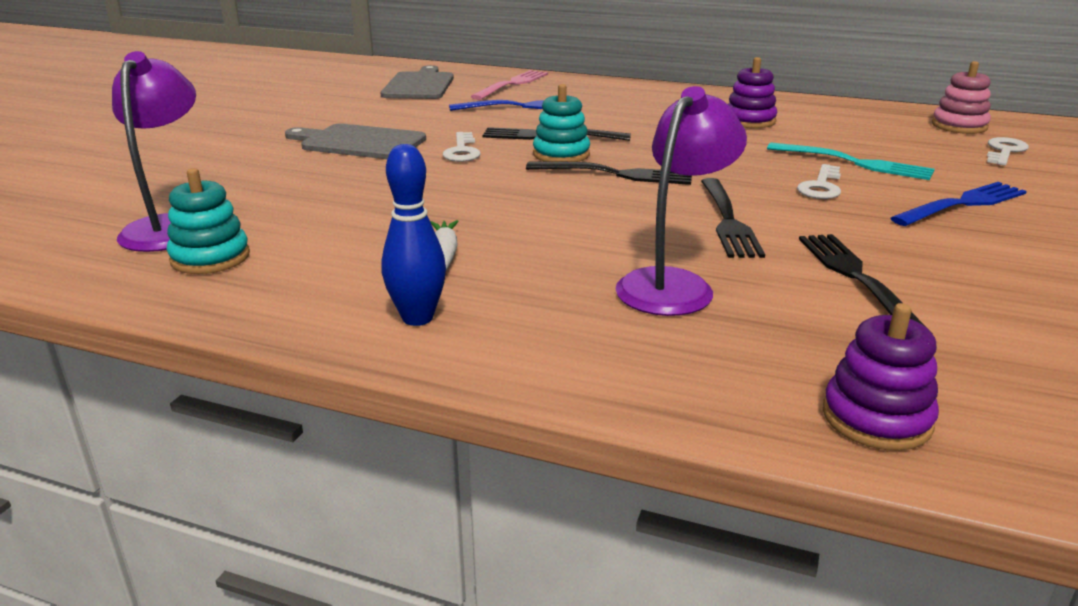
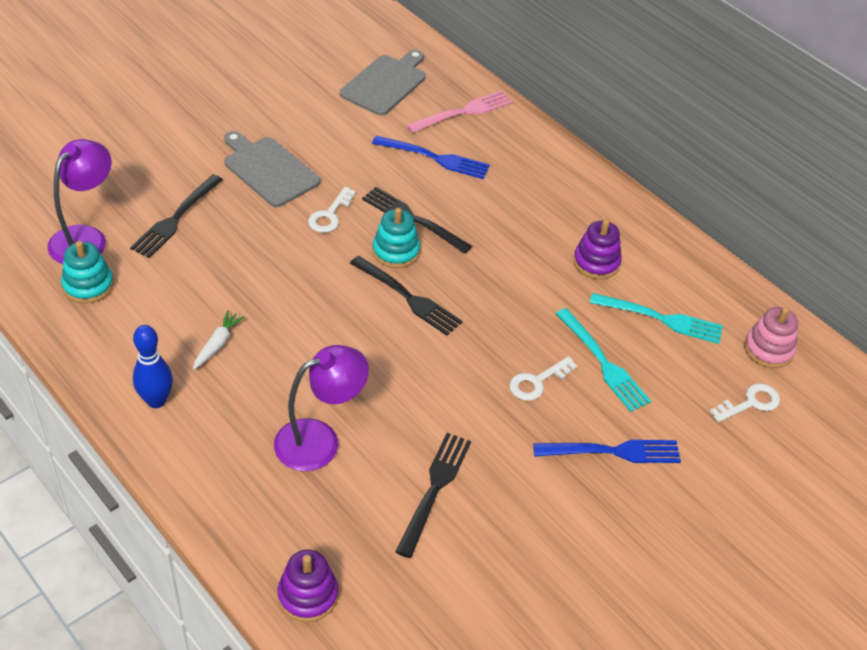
camera: 25 degrees right, 20 degrees up
black fork [701,178,765,258] -> black fork moved to [130,174,223,258]
none -> turquoise fork [590,293,723,344]

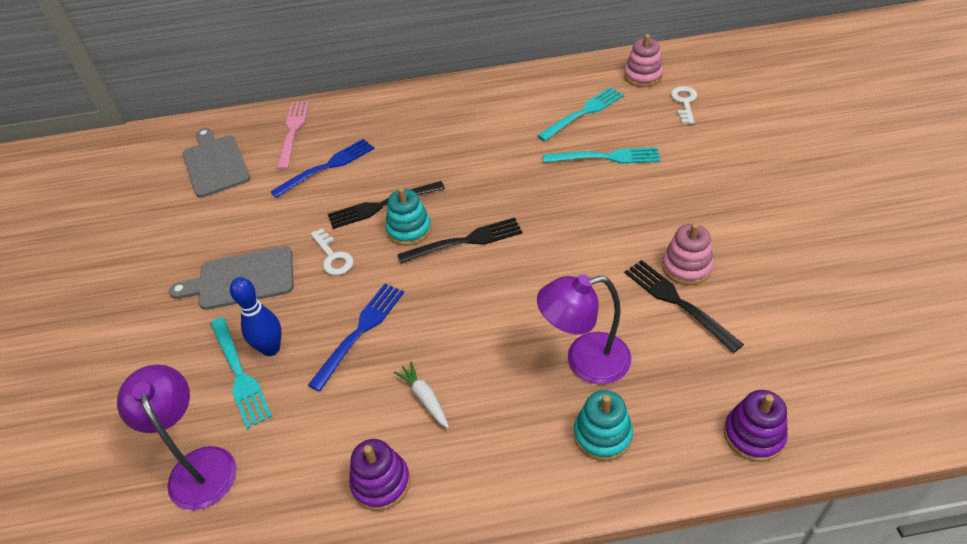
camera: 50 degrees left, 0 degrees up
turquoise stacking toy [61,241,114,304] -> turquoise stacking toy moved to [574,390,633,461]
black fork [130,174,223,258] -> turquoise fork [210,317,272,429]
blue bowling pin [133,325,173,408] -> blue bowling pin moved to [230,277,282,356]
purple lamp [274,345,369,471] -> purple lamp turned 105 degrees counterclockwise [537,274,631,384]
white key [509,356,577,401] -> none
blue fork [533,440,681,463] -> blue fork moved to [308,284,404,392]
purple stacking toy [573,219,622,279] -> purple stacking toy moved to [349,439,410,511]
none -> pink stacking toy [662,223,714,285]

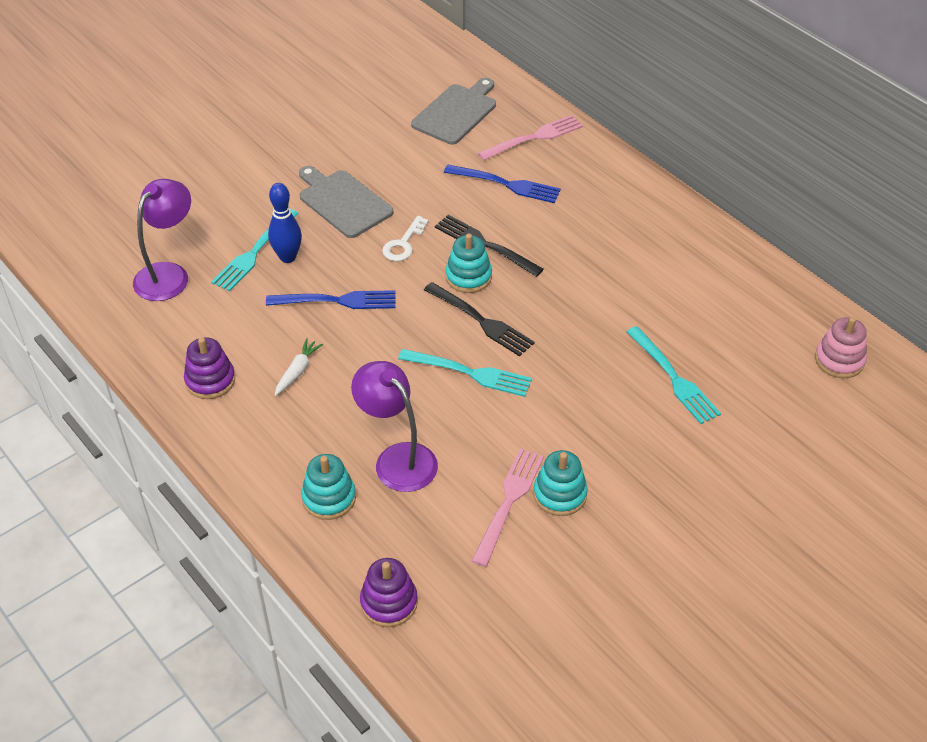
camera: 55 degrees right, 0 degrees up
turquoise fork [537,87,624,141] -> turquoise fork moved to [398,349,532,397]
black fork [625,260,744,353] -> pink fork [472,449,544,567]
pink stacking toy [662,223,714,285] -> turquoise stacking toy [533,450,588,516]
white key [671,86,697,124] -> none

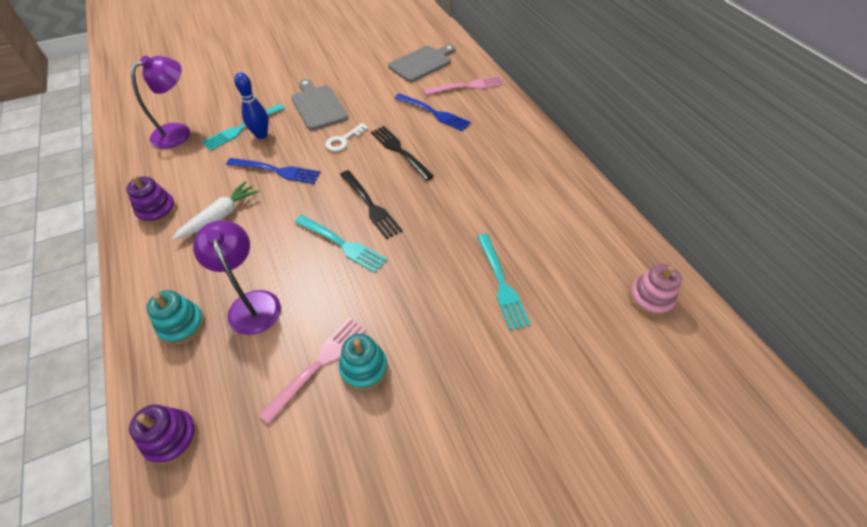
camera: 15 degrees right, 5 degrees up
white carrot [275,338,323,396] -> white carrot [172,181,259,240], size x1.53
turquoise stacking toy [445,233,492,293] -> none

